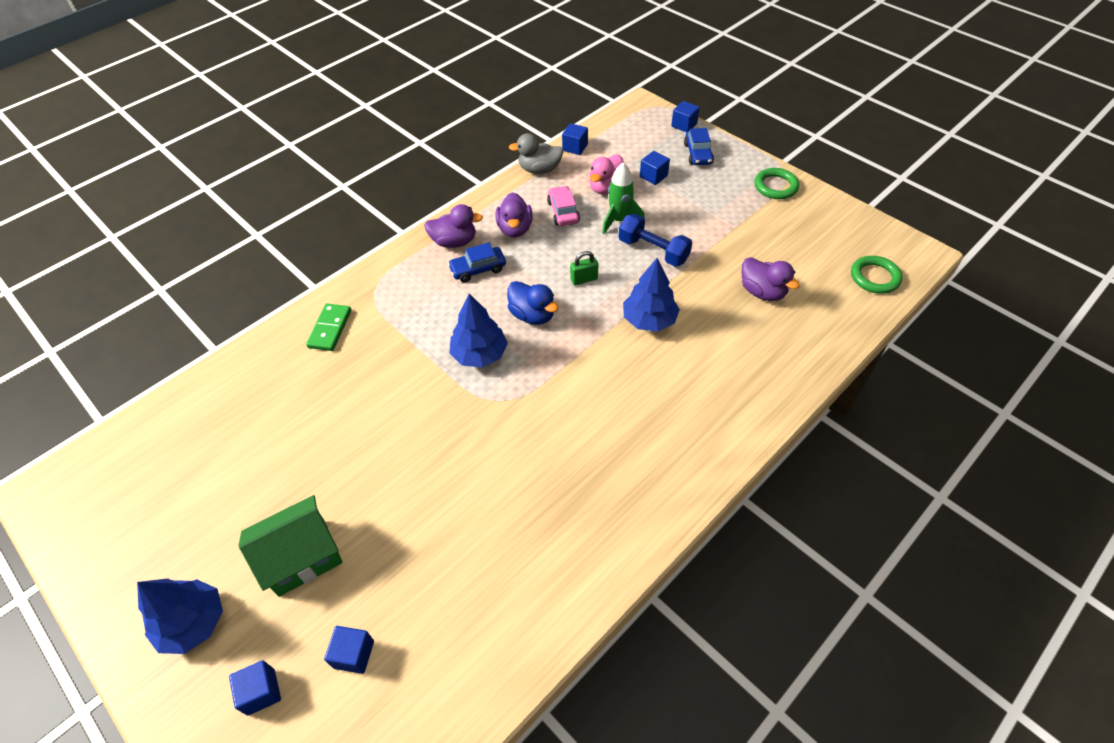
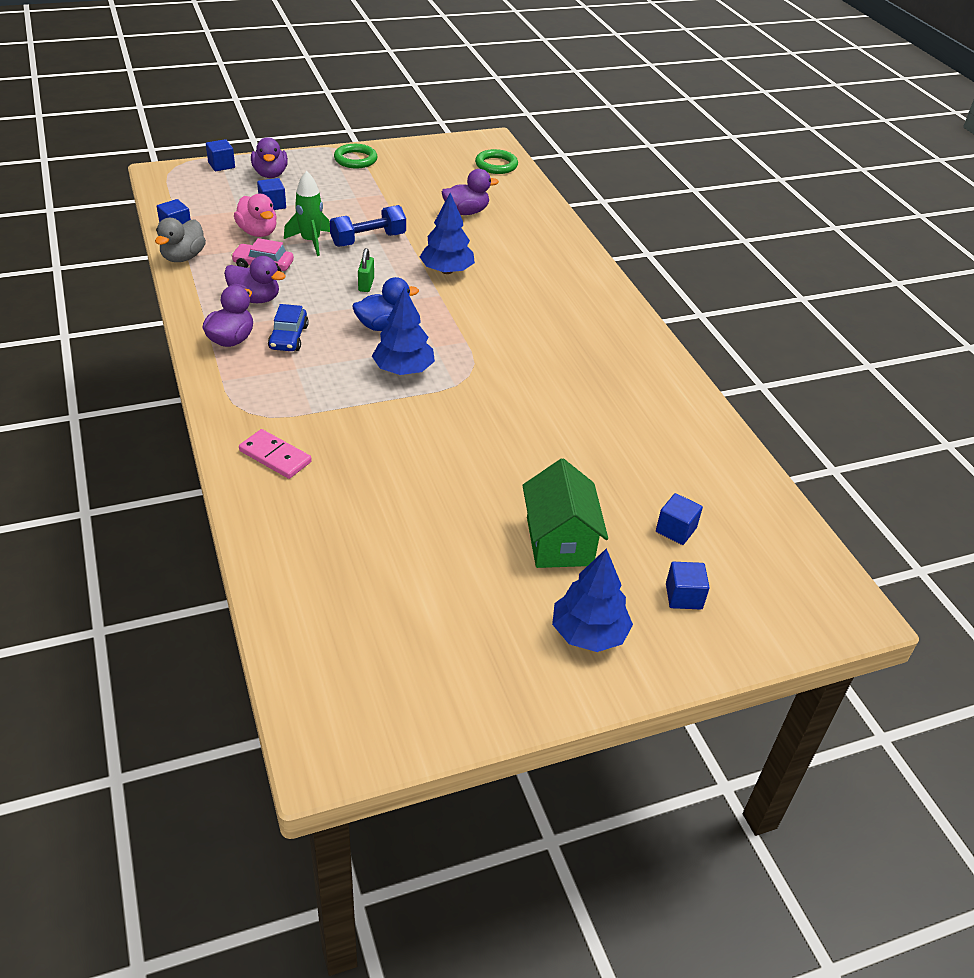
camera: 70 degrees left, 10 degrees down
green domino [306,304,351,351] -> pink domino [239,429,312,479]
blue car [684,128,714,165] -> purple duck [251,137,288,178]

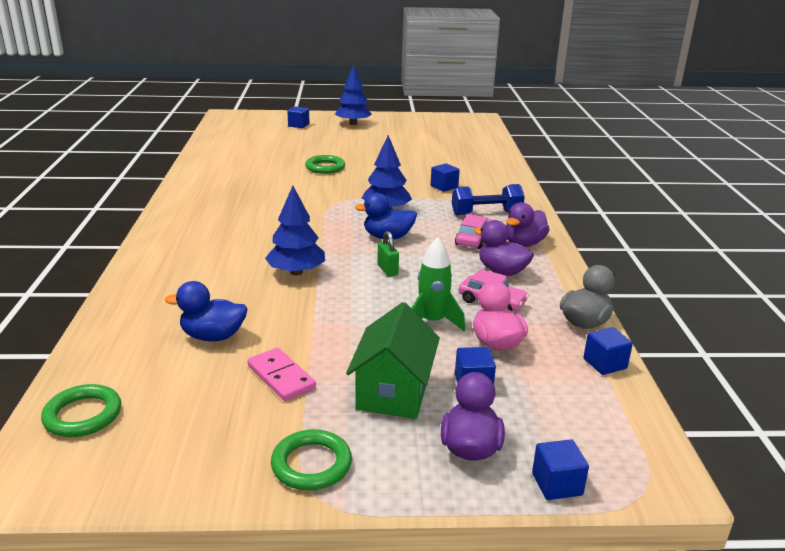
camera: 160 degrees left, 15 degrees down
pink domino [239,429,312,479] -> pink domino moved to [247,348,316,401]
blue car [268,304,309,351] -> pink car [455,214,491,249]
blue dumbbell [330,205,406,247] -> blue dumbbell moved to [452,184,525,215]
green padlock [358,248,374,292] -> green padlock turned 45 degrees counterclockwise [377,231,399,277]
purple duck [442,169,499,215] -> blue duck [165,281,248,341]
green house [522,459,608,568] -> green house moved to [346,302,440,419]
blue cube [656,493,703,545] -> blue cube moved to [431,163,460,192]
none -> green ring [305,155,345,174]

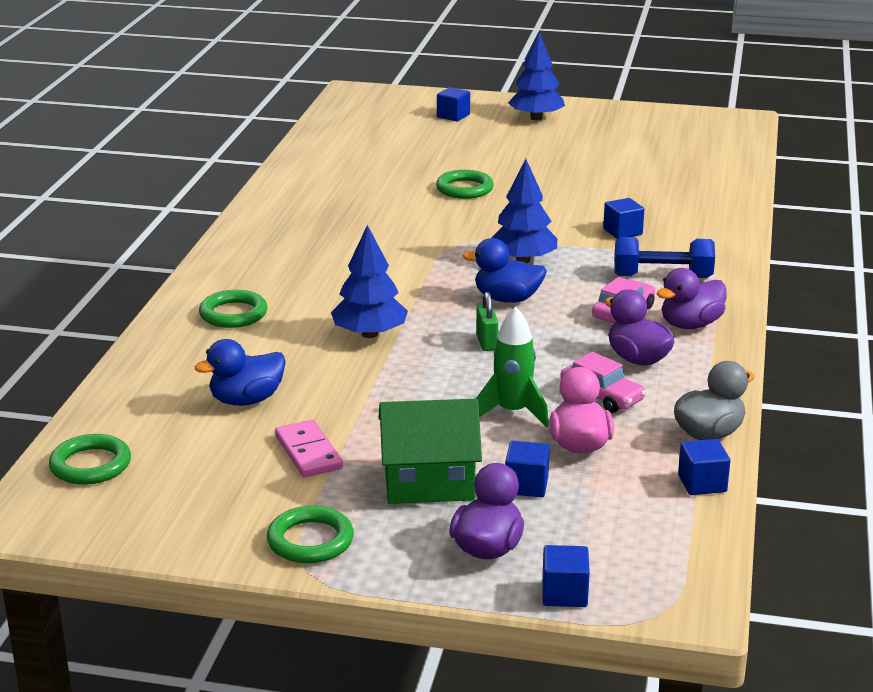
camera: 15 degrees right, 0 degrees up
blue duck [165,281,248,341] -> blue duck turned 45 degrees counterclockwise [195,339,286,406]
green house [346,302,440,419] -> green house turned 60 degrees clockwise [378,399,482,504]
none -> green ring [199,290,267,328]

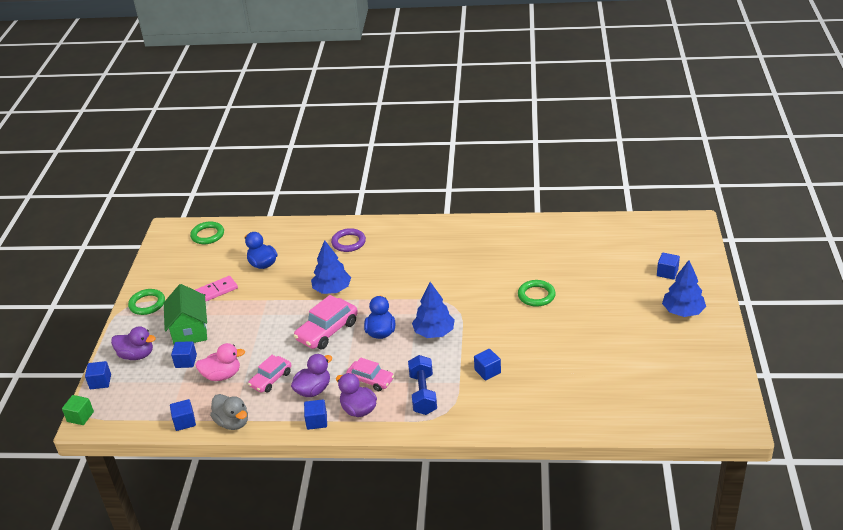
camera: 85 degrees right, 10 degrees up
green ring [199,290,267,328] -> purple ring [331,228,366,252]
green padlock [476,292,498,351] -> pink car [294,295,358,349]
green rocket [476,307,549,428] -> none
none -> green cube [62,395,94,425]
none -> blue cube [304,399,327,430]

